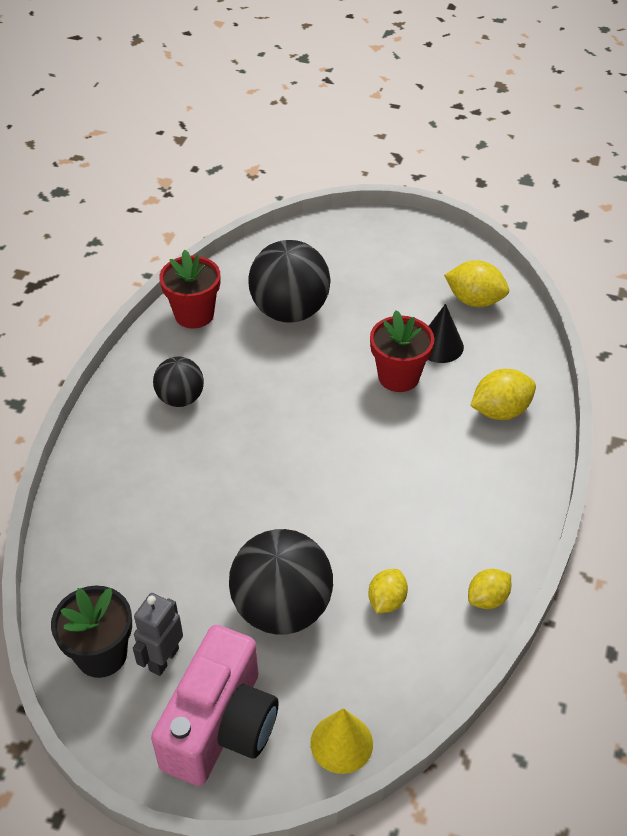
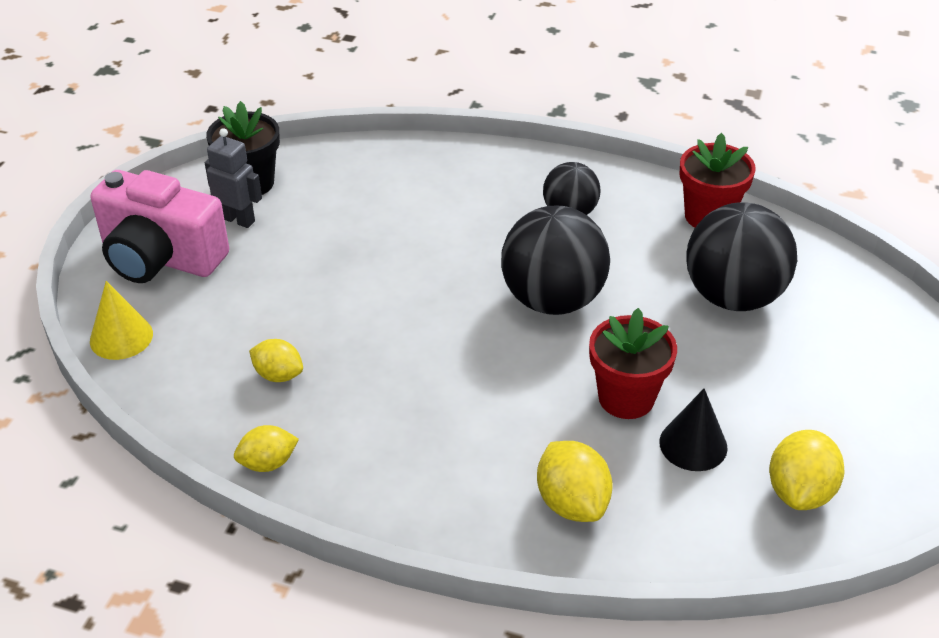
camera: 90 degrees right, 5 degrees down
black ball [229,529,333,635] -> black ball moved to [501,205,610,315]
yellow lemon [468,569,511,609] -> yellow lemon turned 75 degrees counterclockwise [234,425,299,472]

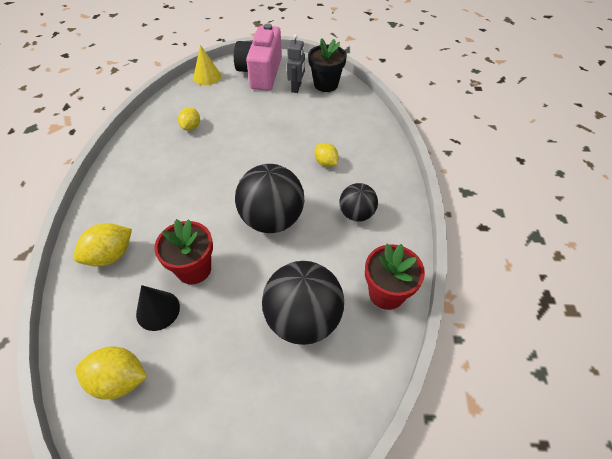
camera: 75 degrees right, 10 degrees up
yellow lemon [234,425,299,472] -> yellow lemon moved to [314,143,339,167]

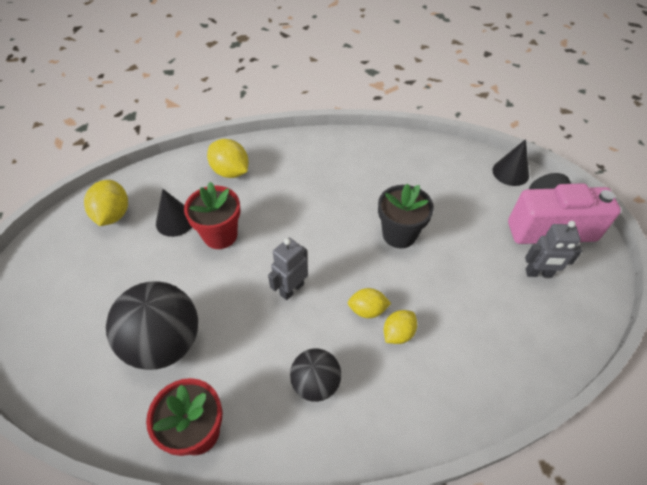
camera: 80 degrees right, 0 degrees up
yellow lemon [178,107,200,131] -> yellow lemon moved to [348,288,391,318]
yellow cone [193,45,221,85] -> black cone [492,139,529,186]
black ball [235,164,304,233] -> grey robot [268,238,308,300]
black flower pot [308,38,347,92] -> black flower pot moved to [378,184,434,248]

